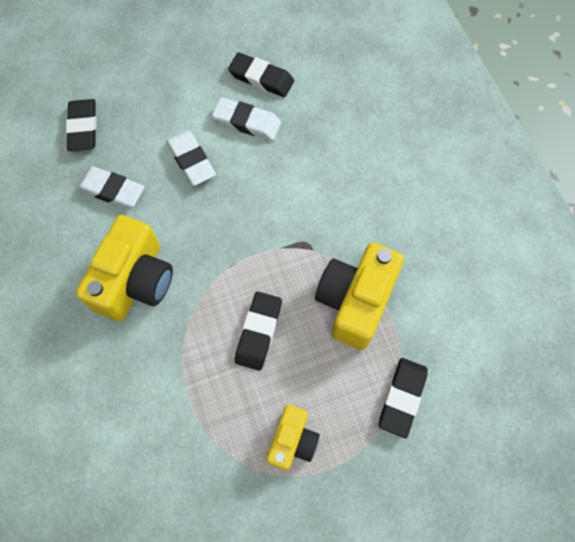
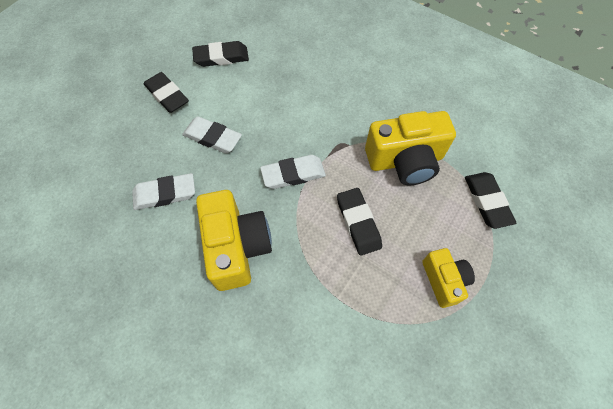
camera: 35 degrees left, 5 degrees down
black eraser [66,99,97,151] -> black eraser moved to [144,72,189,113]
white eraser [212,97,281,140] -> white eraser moved to [260,155,326,189]
yellow camera [315,243,404,350] -> yellow camera turned 90 degrees counterclockwise [365,111,456,185]

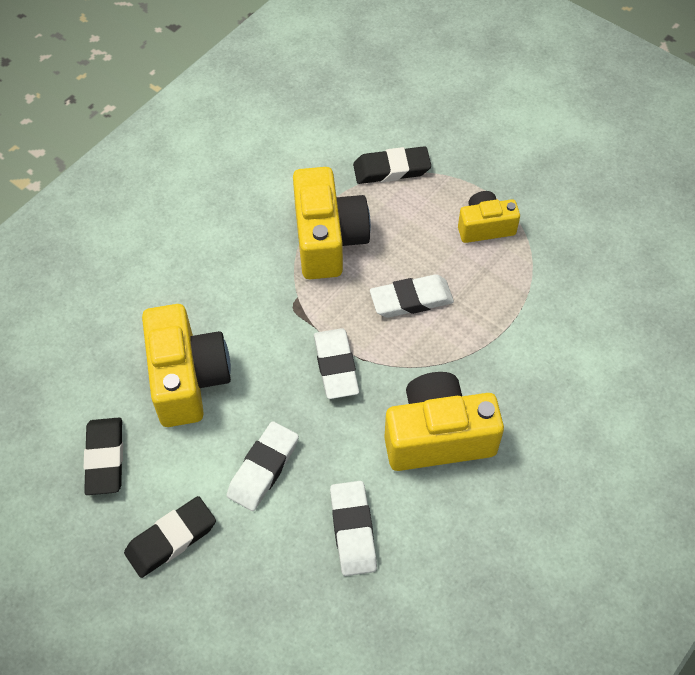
camera: 85 degrees left, 5 degrees down
black eraser [337,188,382,256] -> white eraser [370,274,454,318]
none -> yellow camera [142,304,231,427]

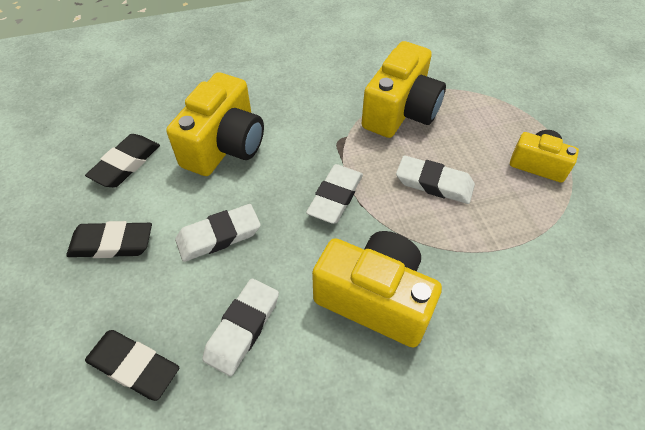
camera: 35 degrees right, 5 degrees down
black eraser [353,146,431,184] -> black eraser moved to [85,330,179,401]

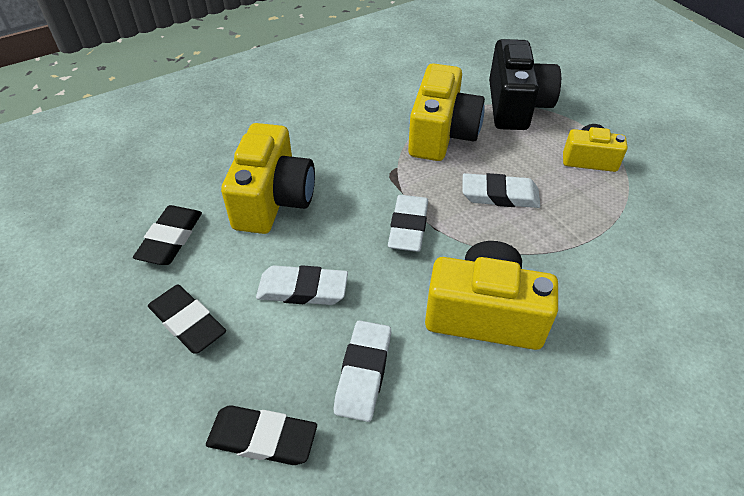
camera: 15 degrees left, 5 degrees down
black eraser [66,221,152,258] -> black eraser turned 60 degrees clockwise [148,285,226,354]
white eraser [175,204,261,262] -> white eraser turned 45 degrees clockwise [256,265,348,305]
none -> black camera [489,39,561,130]

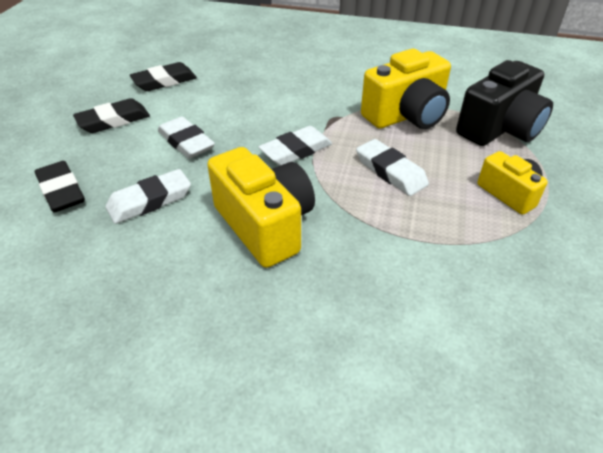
camera: 45 degrees right, 5 degrees down
black eraser [148,285,226,354] -> black eraser turned 60 degrees clockwise [73,98,150,133]
yellow camera [221,123,315,234] -> none

